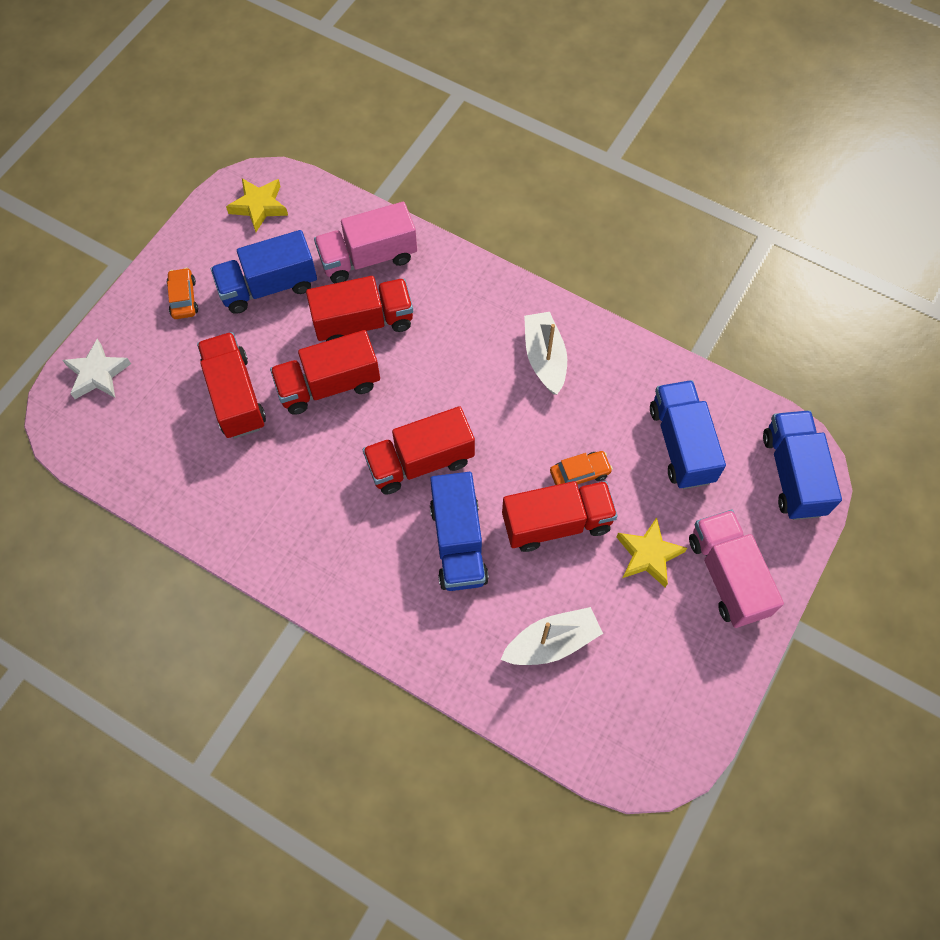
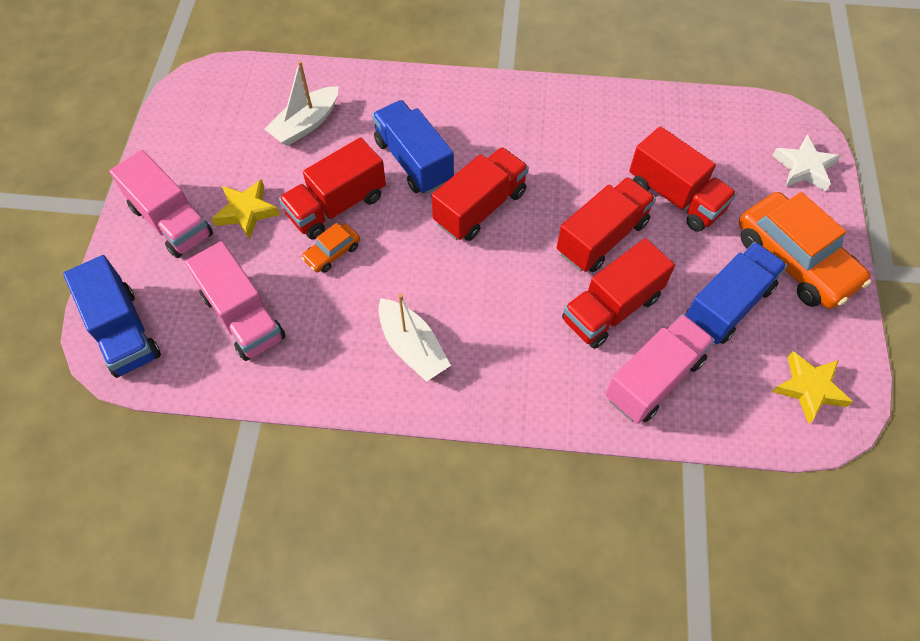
camera: 155 degrees right, 5 degrees down
orange car [167,268,198,319] -> orange car [739,192,871,309], size x2.19
blue truck [650,380,726,489] -> pink truck [185,241,286,361]

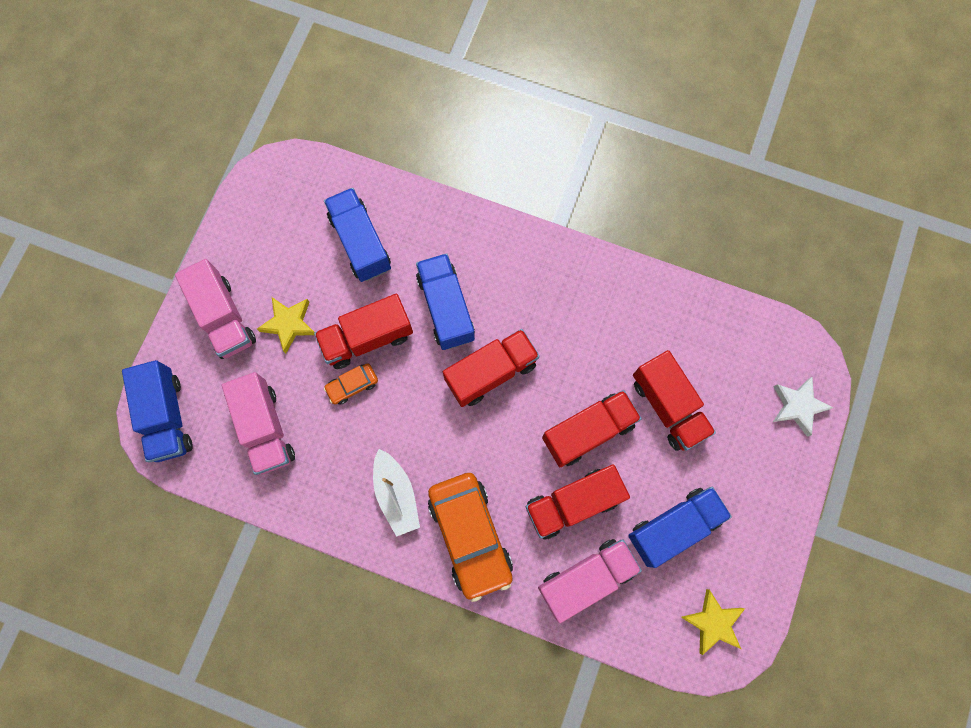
camera: 15 degrees right, 15 degrees up
white boat [265,61,339,146] -> blue truck [324,188,391,282]
orange car [739,192,871,309] -> orange car moved to [428,473,513,602]

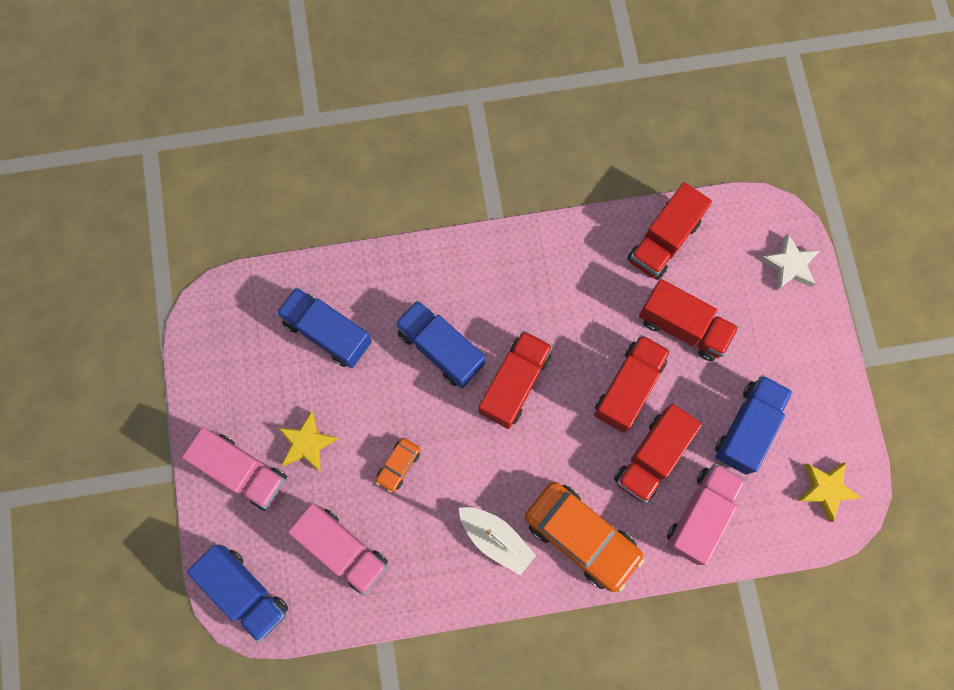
camera: 30 degrees left, 0 degrees up
red truck [314,294,413,369] -> red truck moved to [627,182,712,280]

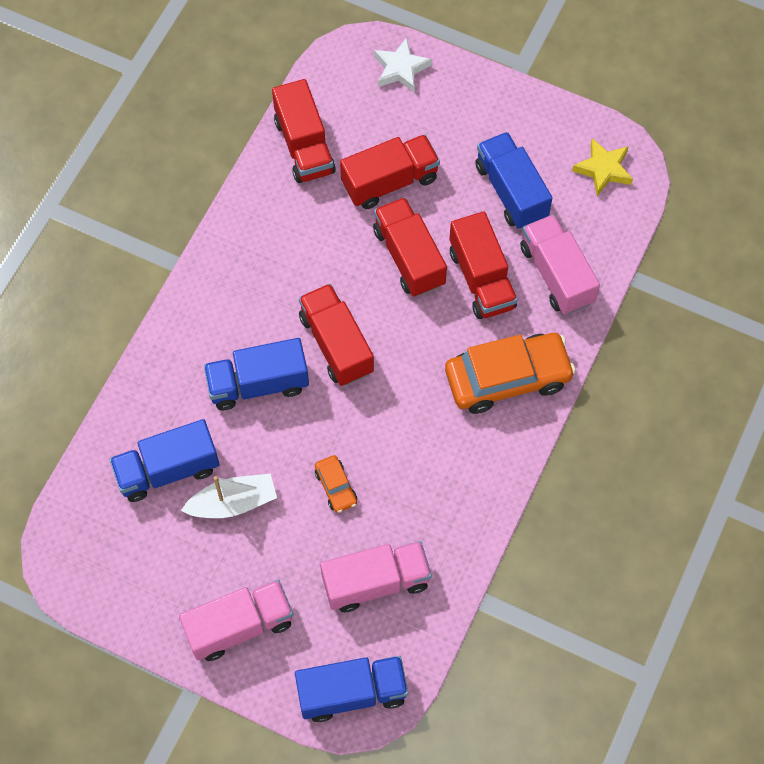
camera: 55 degrees left, 10 degrees down
yellow star [278,411,338,472] -> none
white boat [459,507,536,576] -> white boat moved to [181,474,277,518]

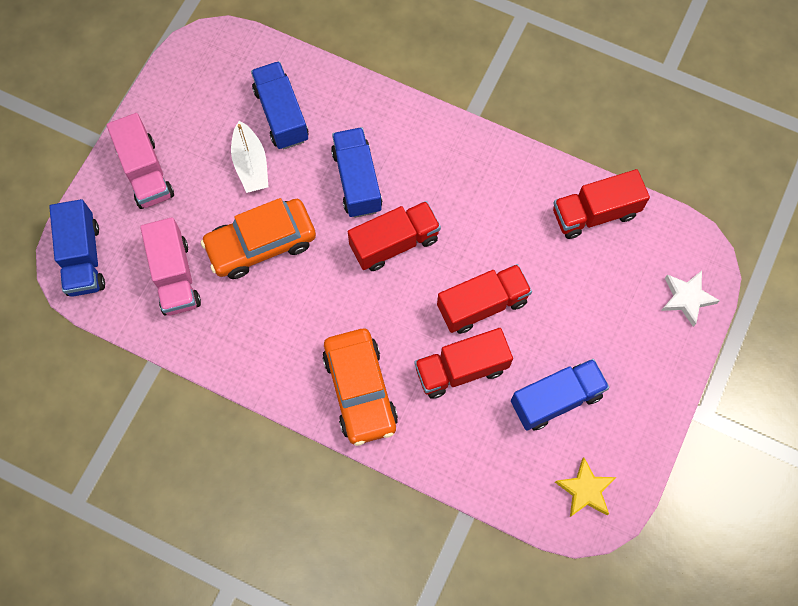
camera: 90 degrees right, 5 degrees up
orange car [315,455,357,513] -> orange car [201,198,316,279], size x2.19
red truck [340,134,440,209] -> none
pink truck [520,214,600,315] -> none

